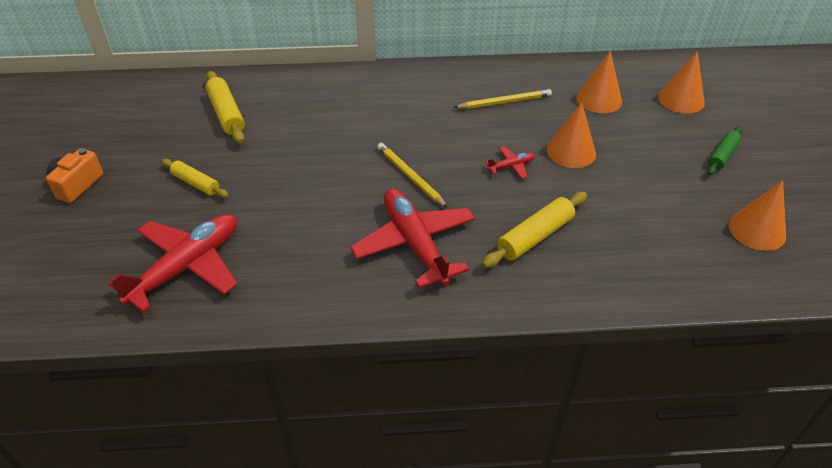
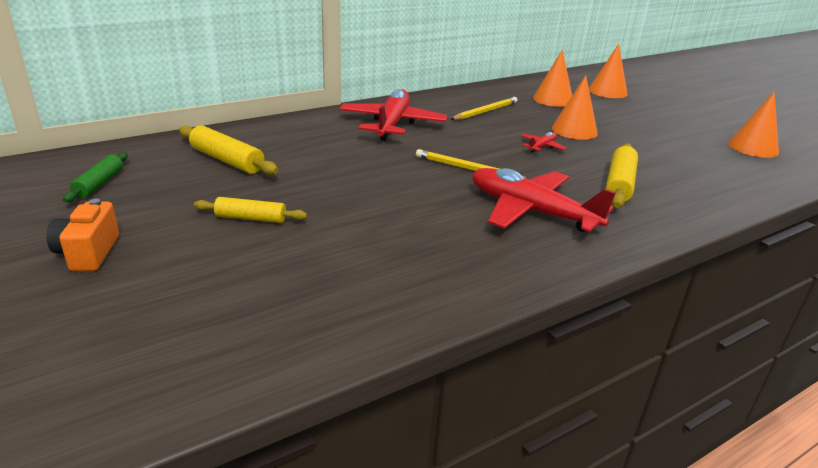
camera: 30 degrees left, 15 degrees down
red plane [108,214,237,312] -> red plane moved to [339,89,447,141]
green rolling pin [707,126,742,175] -> green rolling pin moved to [63,152,128,202]

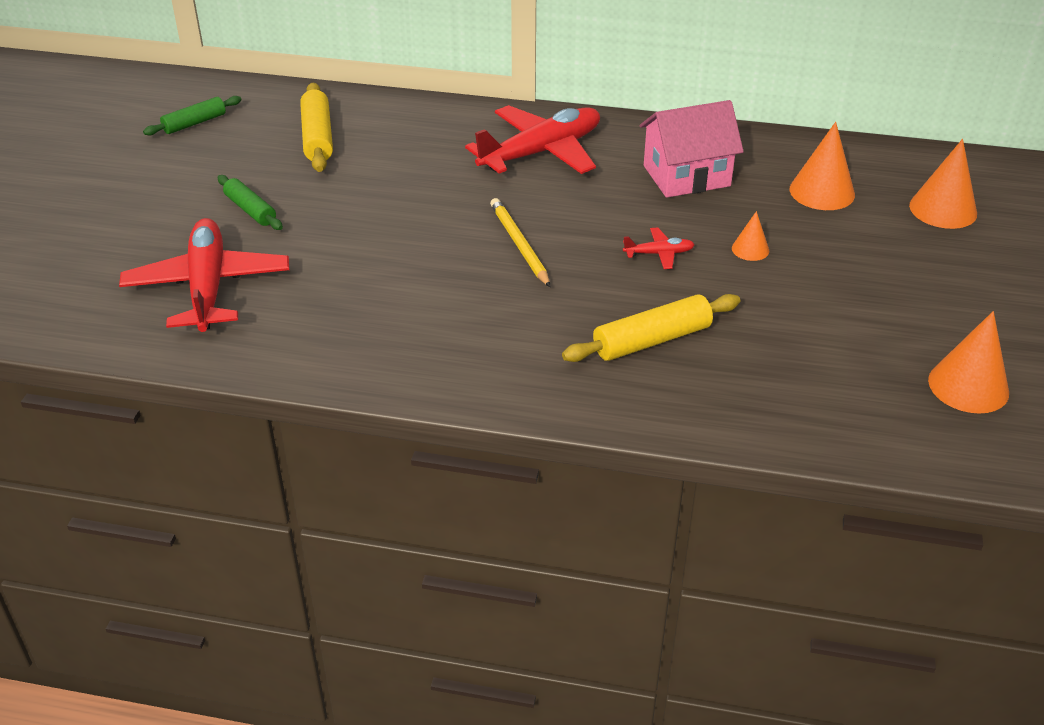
camera: 45 degrees right, 10 degrees up
orange camera [47,198,119,271] -> none
yellow rolling pin [194,197,307,223] -> green rolling pin [218,175,283,230]
yellow pencil [450,97,518,120] -> pink house [640,100,744,198]
red plane [472,168,616,232] -> red plane moved to [119,218,289,332]
orange cone [552,75,598,140] -> orange cone [732,211,769,261], size x0.55

